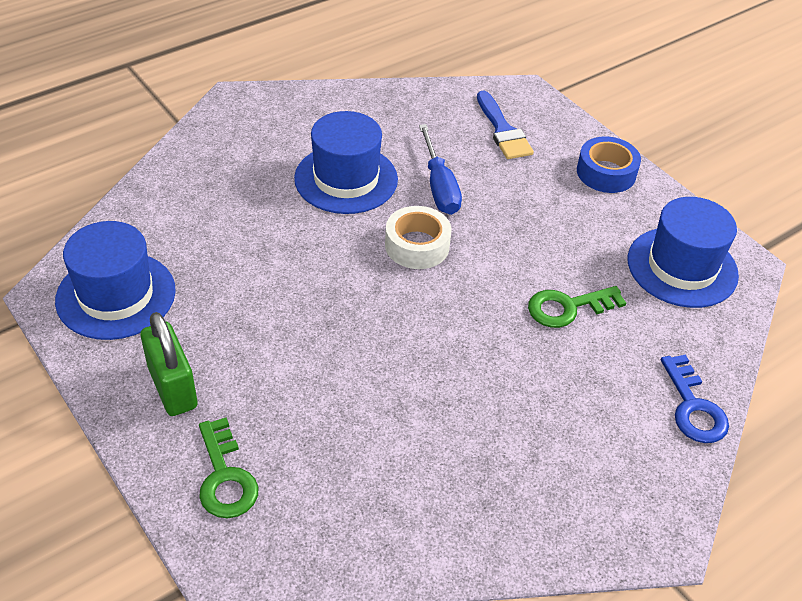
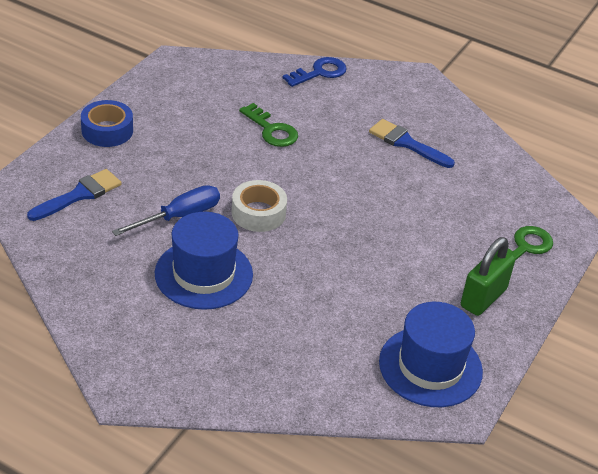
camera: 115 degrees left, 5 degrees down
blue hat [628,197,739,308] -> none
none -> blue brush [369,119,455,168]

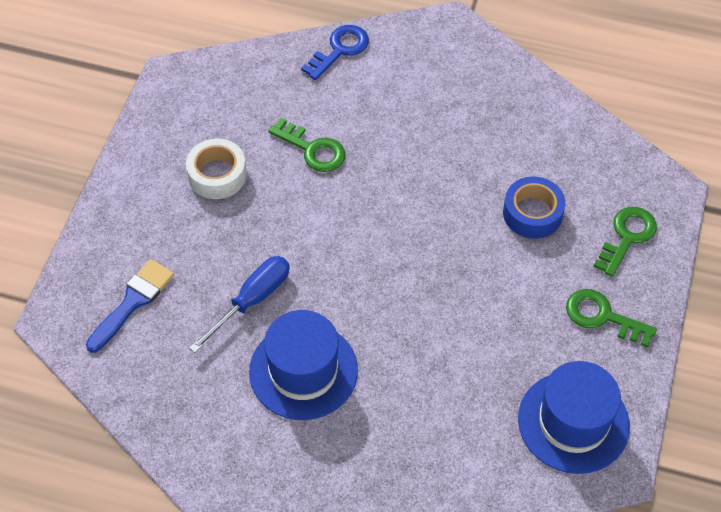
camera: 10 degrees left, 15 degrees up
blue tape [81,100,133,147] -> blue tape moved to [503,176,566,239]
white tape [231,180,287,232] -> white tape moved to [186,139,247,199]
blue brush [369,119,455,168] -> none
green padlock [461,237,515,316] -> green key [566,289,657,348]

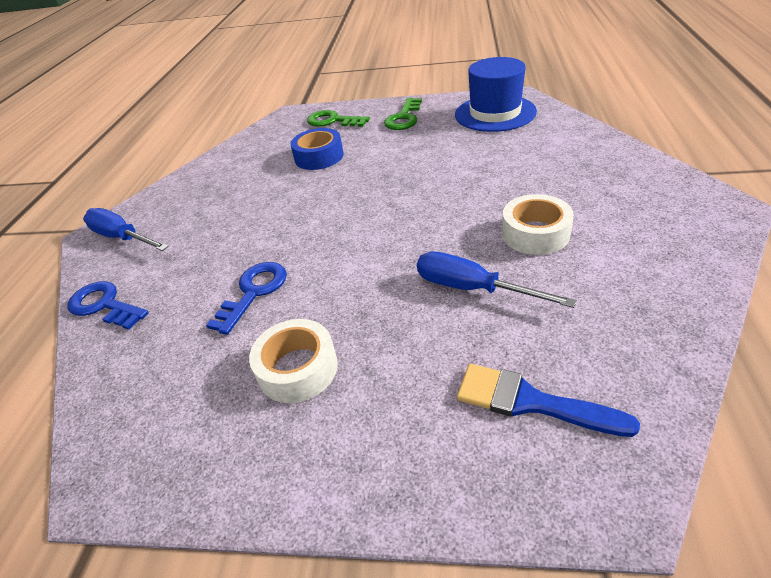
camera: 95 degrees left, 15 degrees down
blue hat [249,310,358,420] -> white tape [502,194,574,255]
green key [268,118,345,172] -> blue key [206,262,287,335]
none -> blue screwdriver [83,208,169,251]

